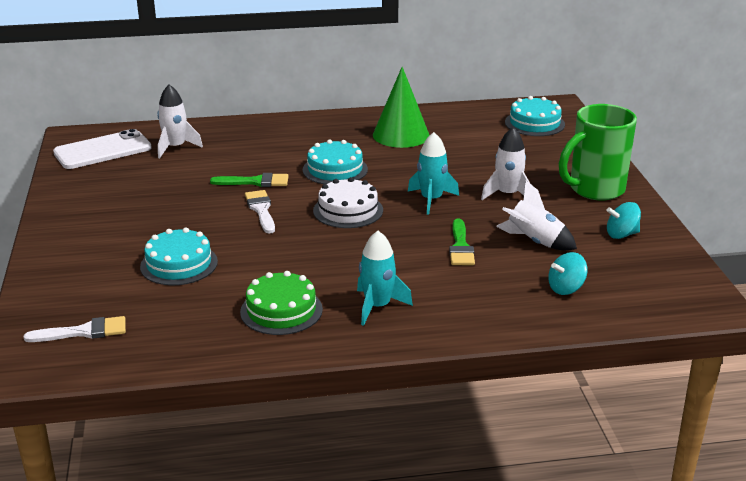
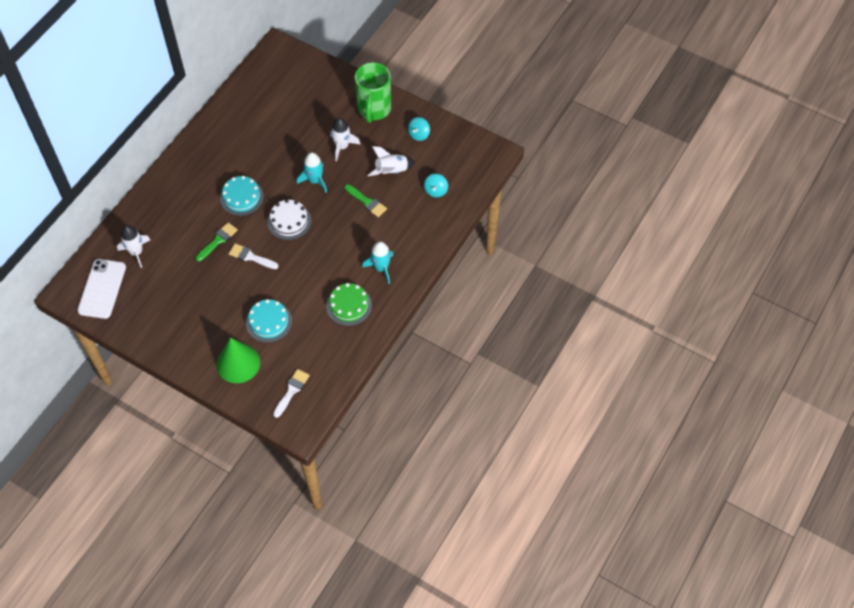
camera: 50 degrees left, 30 degrees up
green cone [373,67,430,148] -> green cone moved to [216,337,260,383]
turquoise cake [505,96,565,136] -> none

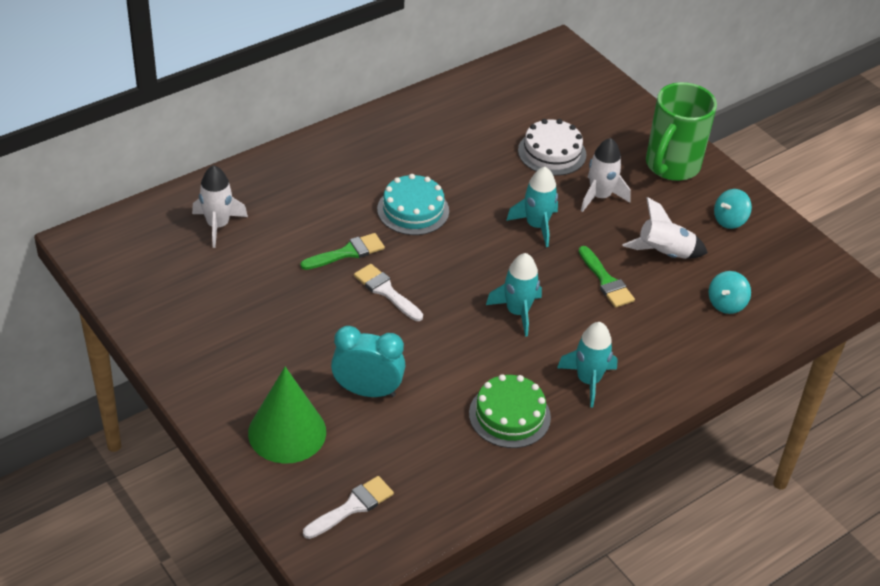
camera: 20 degrees right, 15 degrees down
white phone [77,259,126,319] -> none
turquoise cake [246,299,292,343] -> turquoise clock [331,326,405,397]
white cake [267,199,311,240] -> white cake moved to [518,119,586,176]
none -> turquoise rocket [486,253,542,337]

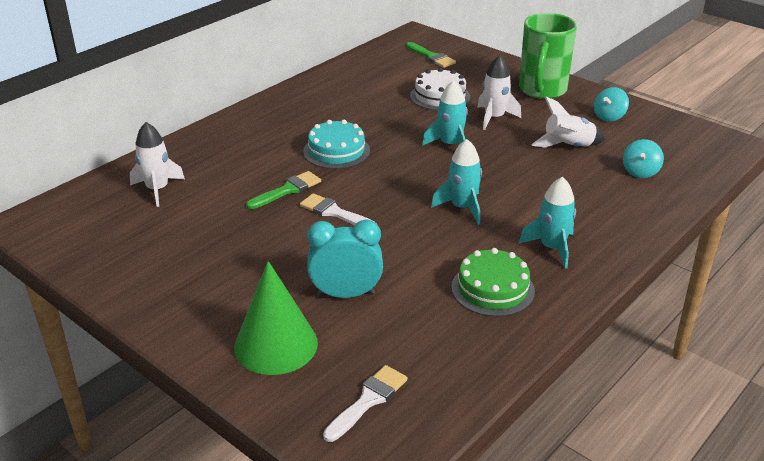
camera: 10 degrees left, 10 degrees down
green brush [578,246,635,308] -> green brush moved to [406,42,456,68]

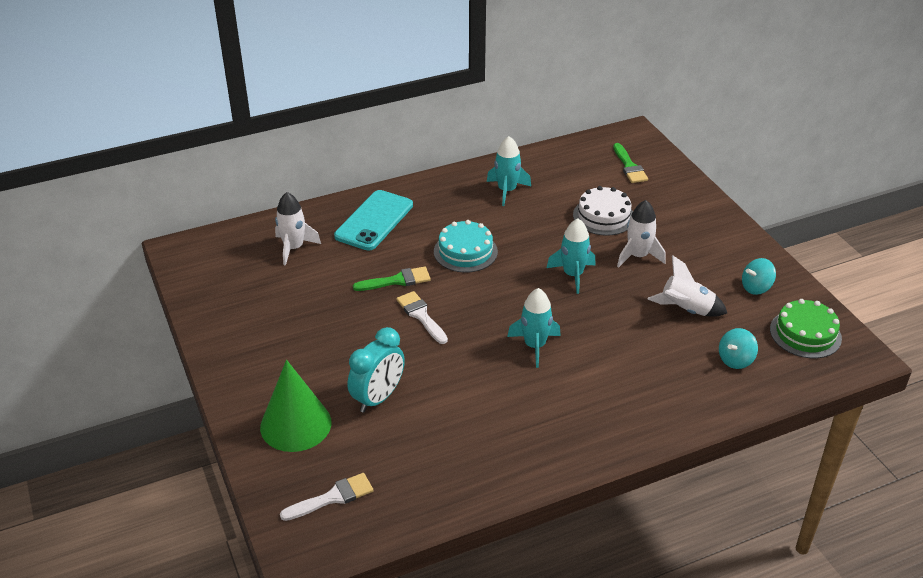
camera: 25 degrees right, 5 degrees up
turquoise clock [307,220,383,298] -> turquoise clock turned 105 degrees clockwise [348,327,405,413]
green cake [451,248,535,317] -> green cake moved to [770,299,842,358]
green mug [519,13,577,99] -> none
turquoise rocket [519,177,576,269] -> turquoise rocket moved to [487,136,531,206]
none -> turquoise phone [334,190,413,251]

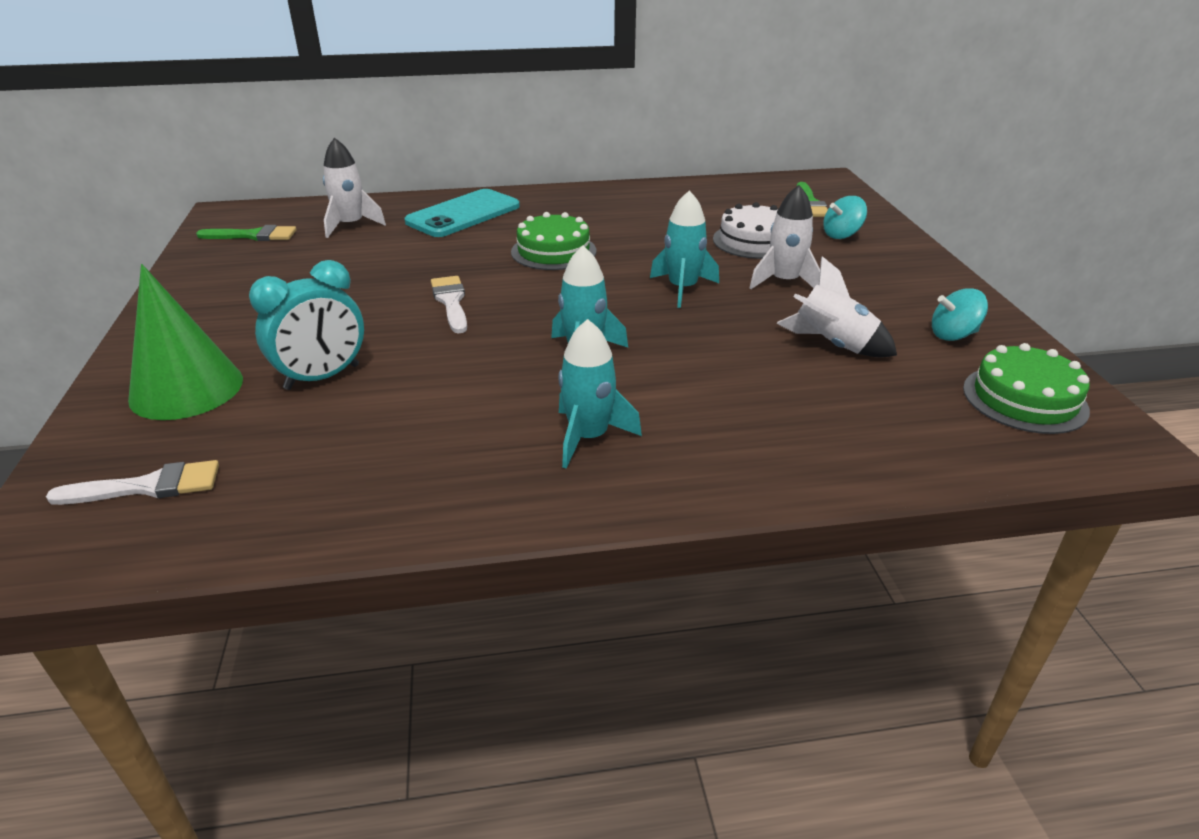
camera: 15 degrees right, 5 degrees down
green brush [353,267,431,291] -> green brush moved to [196,225,296,241]
turquoise cake [434,220,498,272] -> green cake [511,212,596,270]
turquoise rocket [487,136,531,206] -> turquoise rocket moved to [558,319,642,469]
turquoise spinning top [719,328,758,369] -> turquoise spinning top moved to [823,196,867,239]

